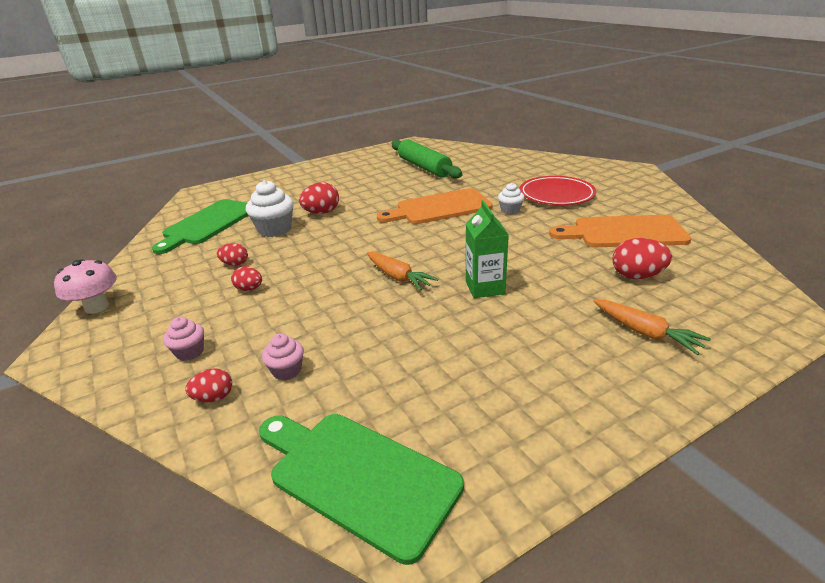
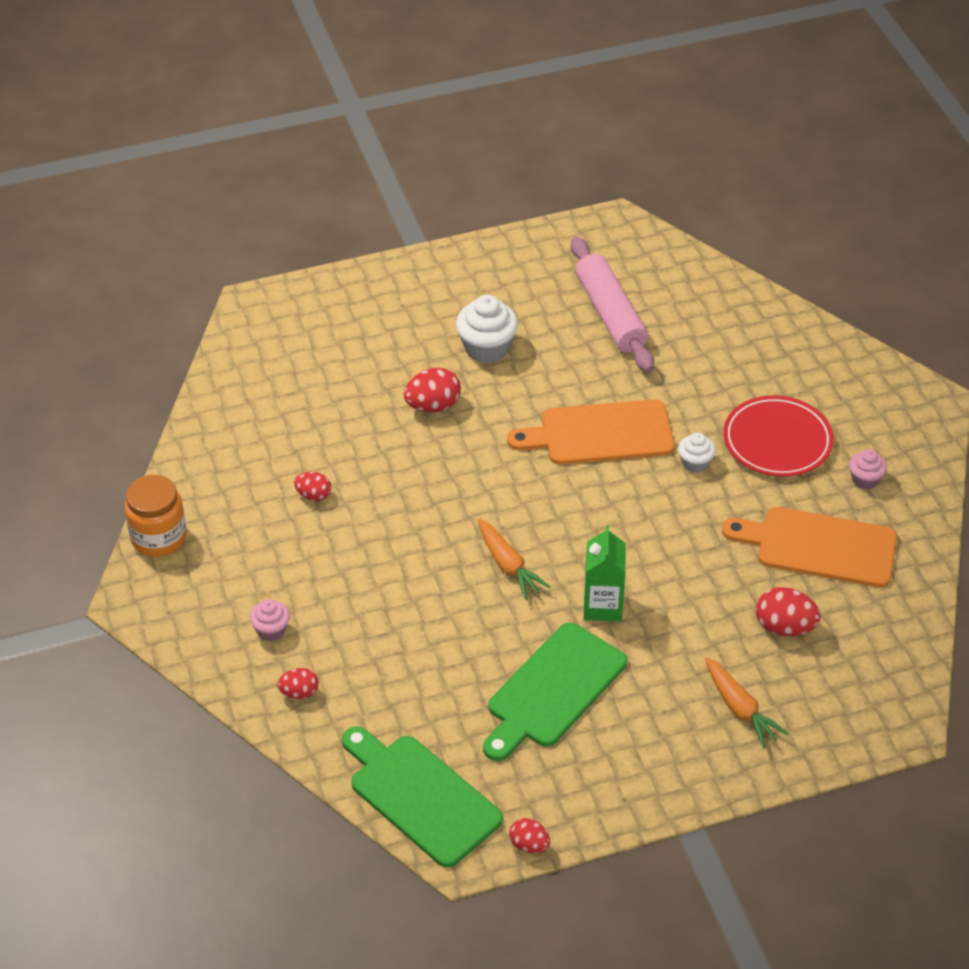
camera: 10 degrees right, 15 degrees up
pink mushroom [54,259,117,314] -> orange jar [125,475,187,557]
green cutting board [152,199,249,254] -> green cutting board moved to [483,622,627,761]
red egg [231,266,262,291] -> red egg moved to [509,818,550,853]
white cupcake [246,180,294,237] -> white cupcake moved to [456,295,518,364]
pink cupcake [262,333,304,380] -> pink cupcake moved to [849,449,887,490]
green rolling pin [391,139,462,179] -> pink rolling pin [571,236,654,373]

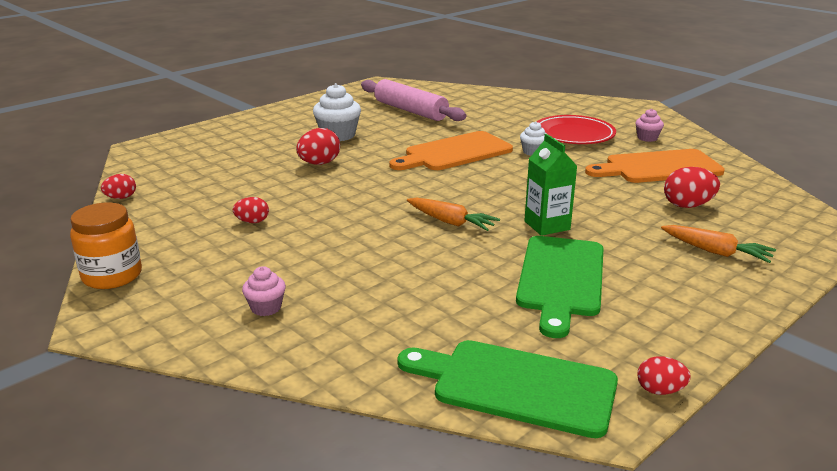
camera: 25 degrees left, 20 degrees down
red egg [277,668,319,699] -> red egg moved to [101,174,136,199]

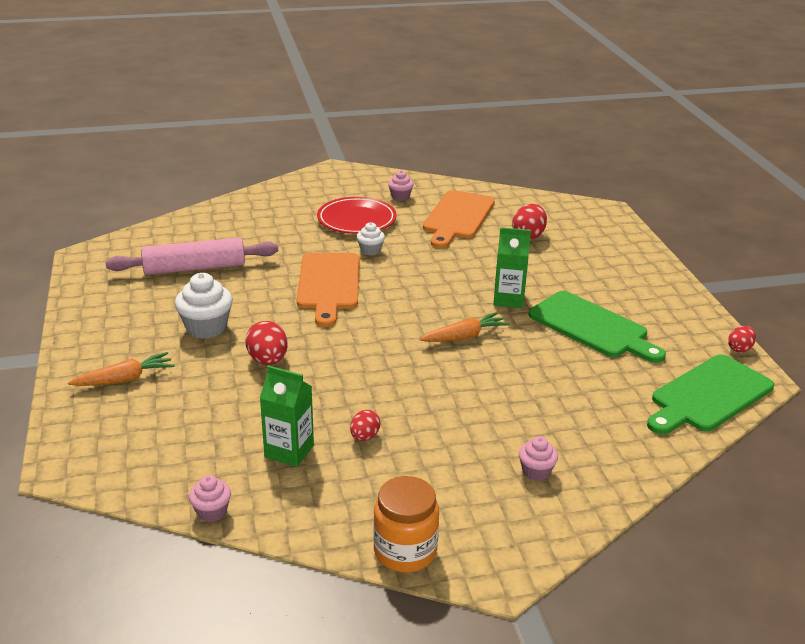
camera: 60 degrees left, 5 degrees up
red egg [101,174,136,199] -> pink cupcake [189,475,231,522]
orange carrot [661,225,776,263] -> orange carrot moved to [68,352,174,386]
none -> green carton [260,365,314,467]

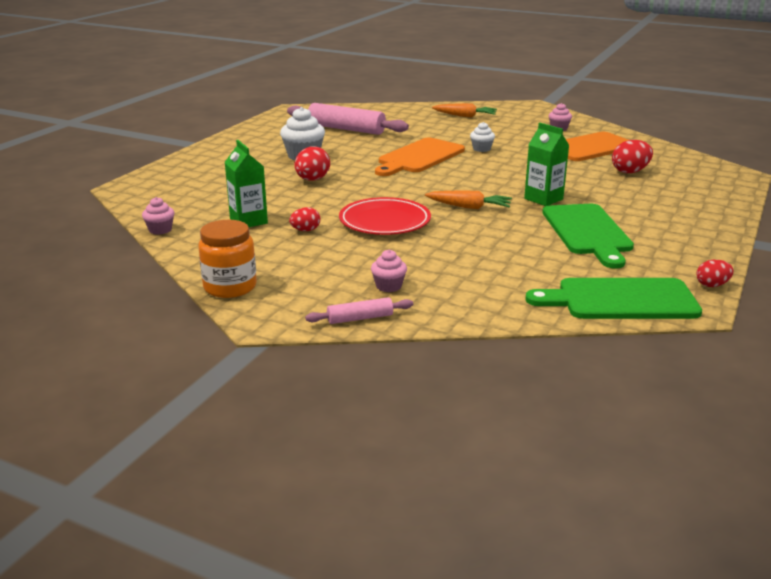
camera: 40 degrees right, 5 degrees down
orange carrot [68,352,174,386] -> orange carrot moved to [432,103,497,118]
red plate [317,197,397,234] -> red plate moved to [339,197,431,235]
none -> pink rolling pin [305,297,413,324]

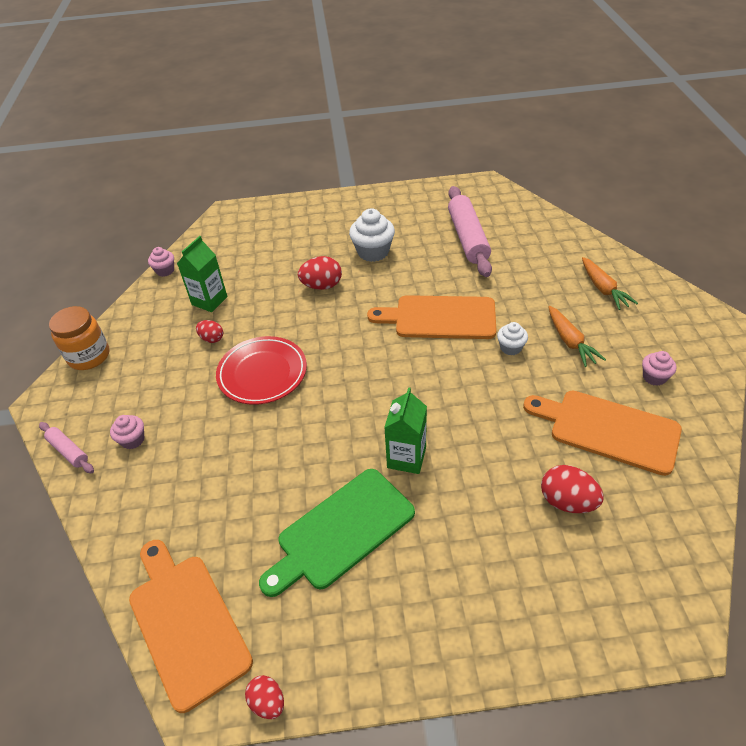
camera: 60 degrees right, 20 degrees up
orange carrot [425,191,512,209] -> orange carrot moved to [548,306,606,367]
green cutting board [525,278,702,319] -> orange cutting board [129,540,253,713]

